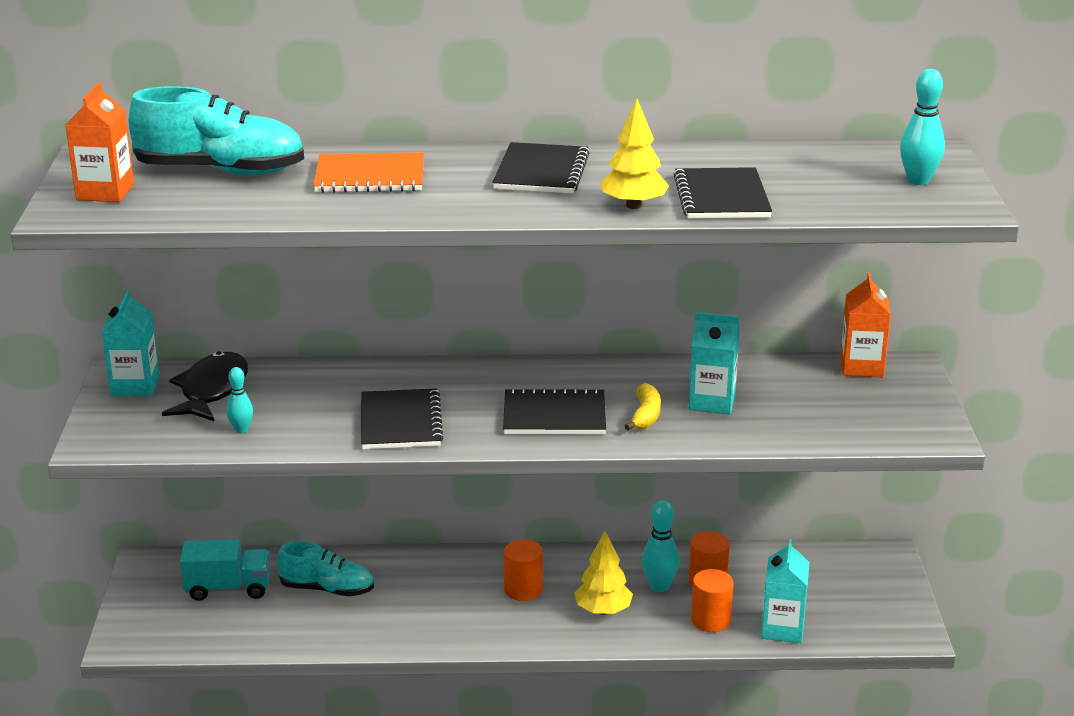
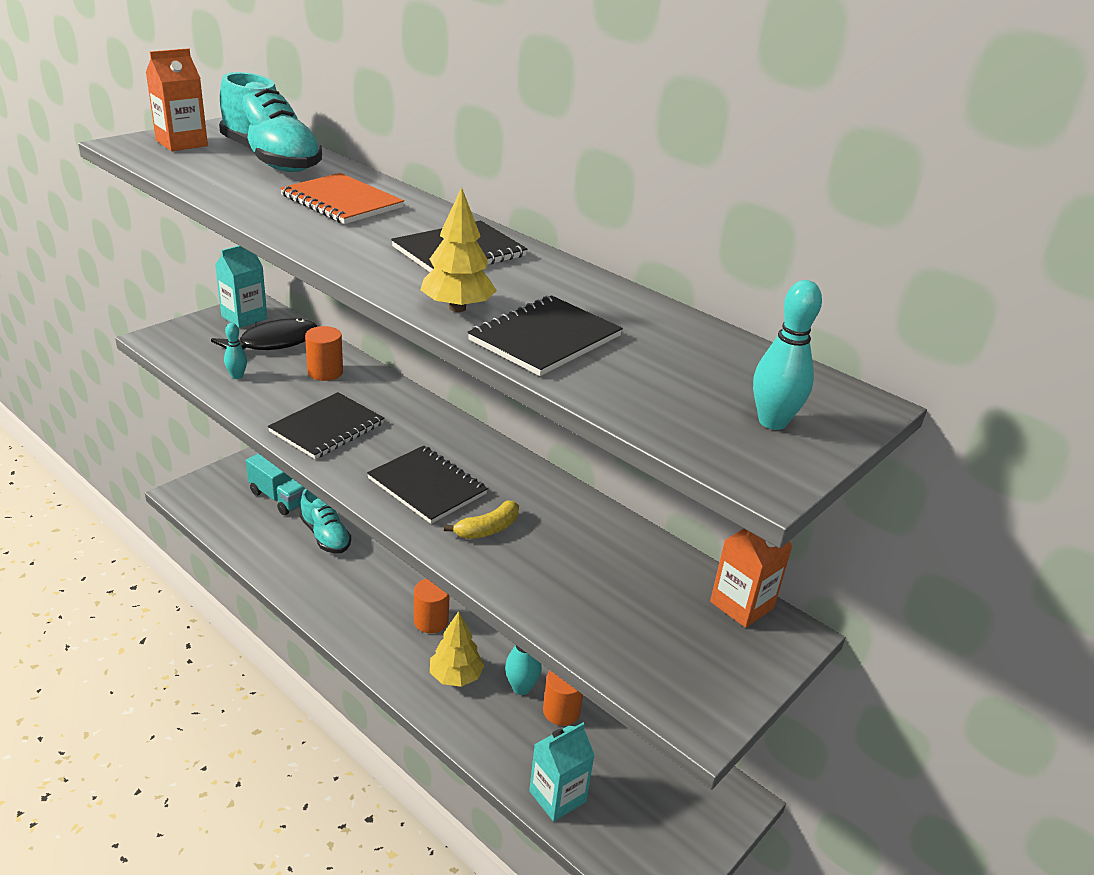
camera: 40 degrees right, 5 degrees up
turquoise carton [689,312,740,415] -> none
orange cylinder [691,569,734,632] -> orange cylinder moved to [305,326,343,381]

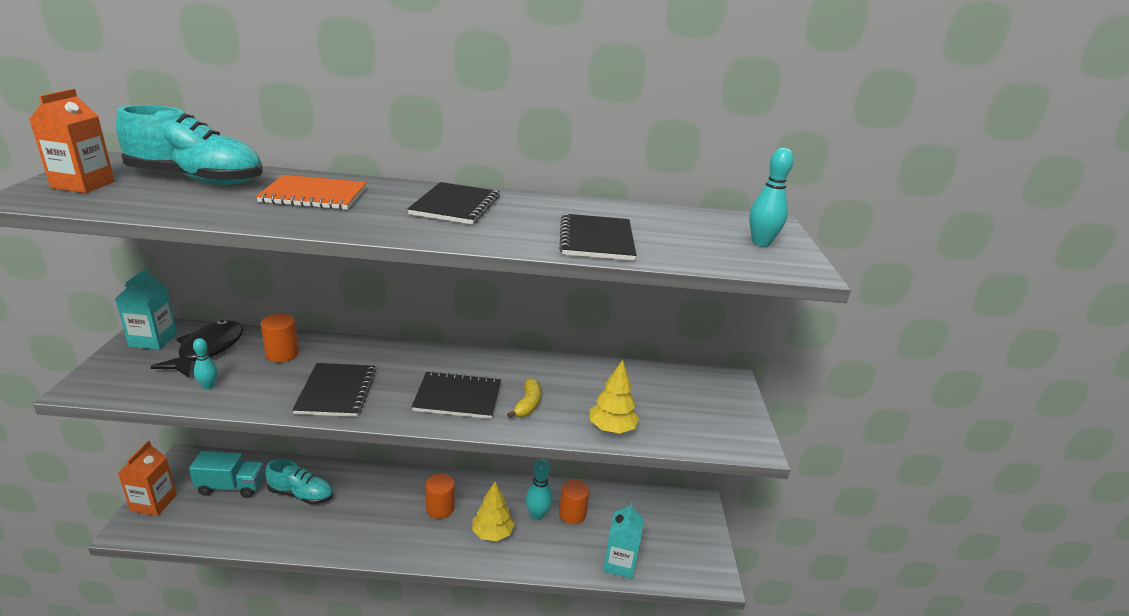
camera: 40 degrees left, 5 degrees down
yellow tree [420,187,497,312] -> yellow tree moved to [590,360,639,434]
orange carton [710,529,792,628] -> orange carton moved to [118,441,177,516]

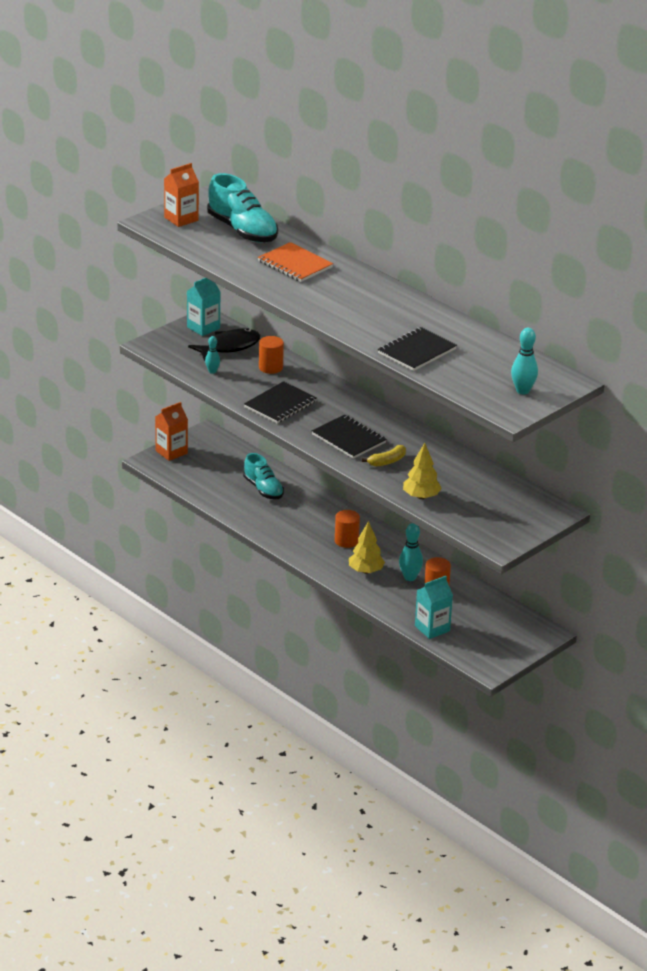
camera: 45 degrees right, 5 degrees up
turquoise truck [189,451,264,498] -> none
black notebook [407,182,500,225] -> none

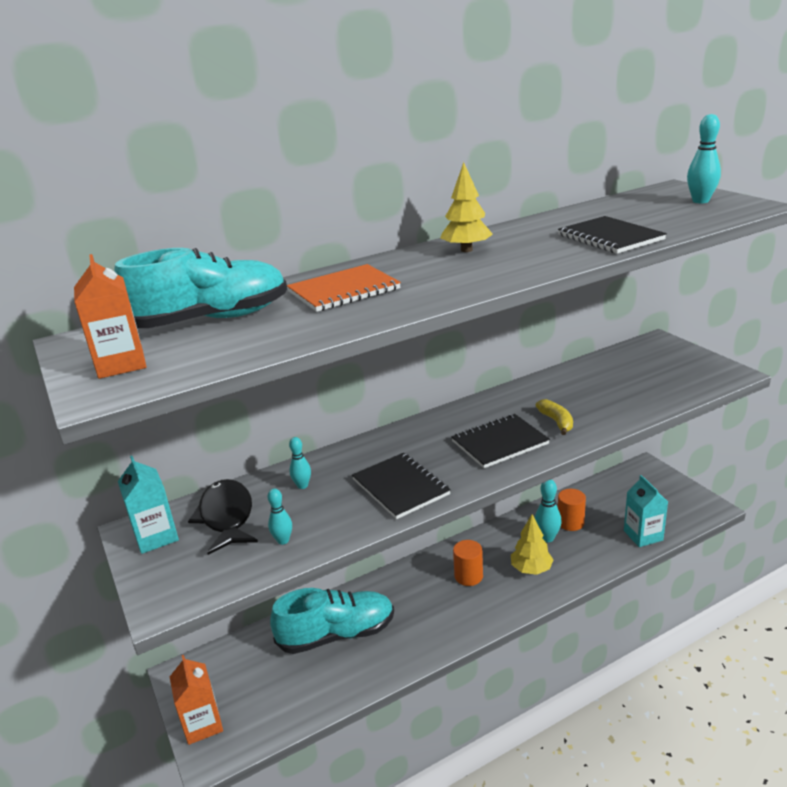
camera: 70 degrees left, 5 degrees down
turquoise shoe [243,453,284,499] -> turquoise shoe [270,588,394,654], size x1.55
orange cylinder [259,336,284,374] -> turquoise bowling pin [289,437,311,489]
yellow tree [403,443,442,499] -> yellow tree moved to [440,162,493,252]

